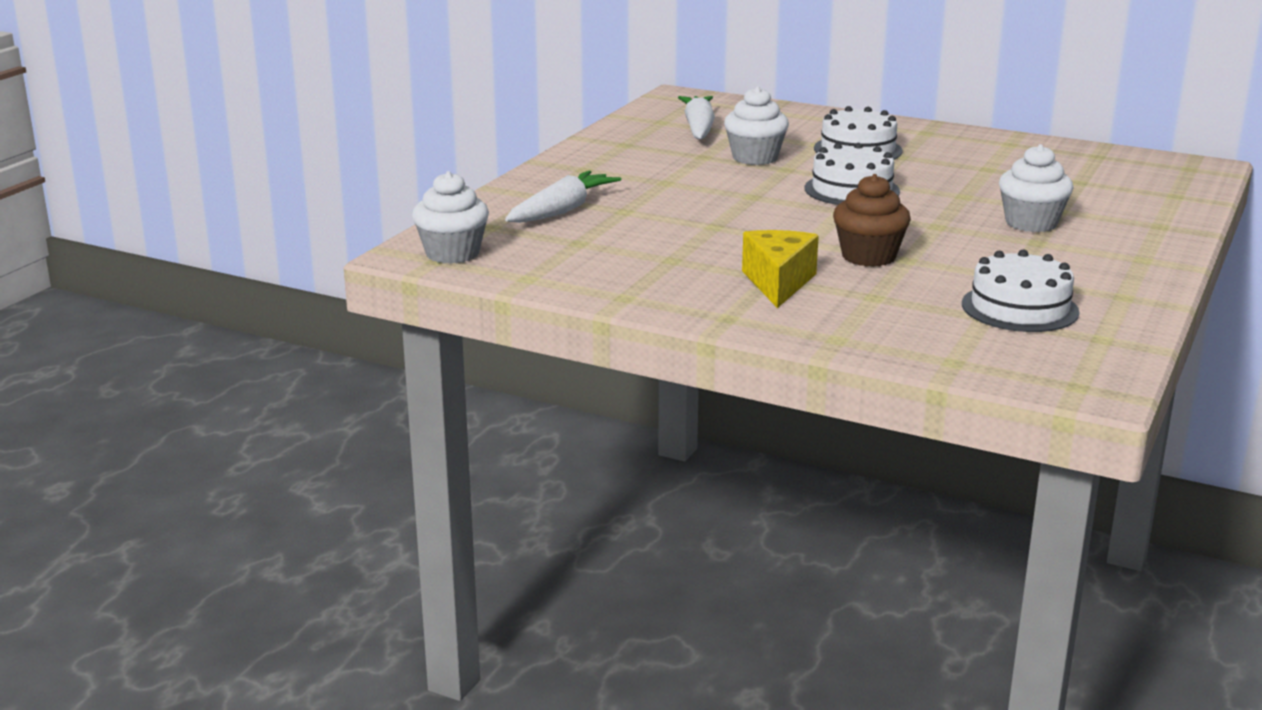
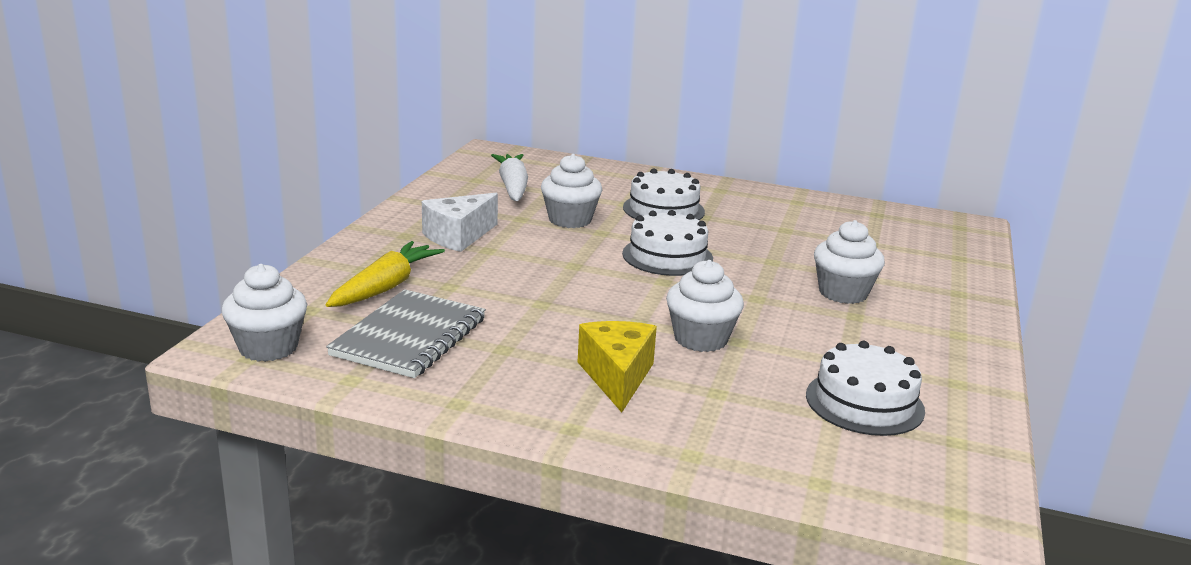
camera: 10 degrees left, 0 degrees up
white carrot [505,171,622,223] -> yellow carrot [326,241,445,307]
brown cupcake [833,174,911,267] -> white cupcake [666,260,744,352]
none -> grey notebook [326,289,486,378]
none -> white cheese [422,193,498,252]

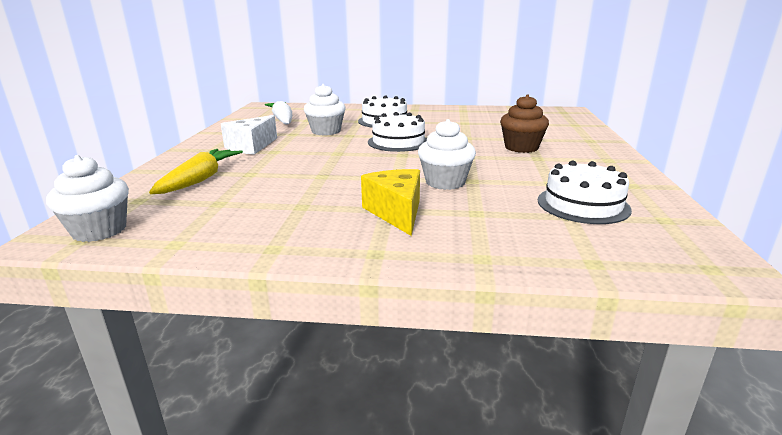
camera: 10 degrees left, 0 degrees up
grey notebook [326,289,486,378] -> none
white cupcake [814,220,885,304] -> brown cupcake [500,94,549,153]

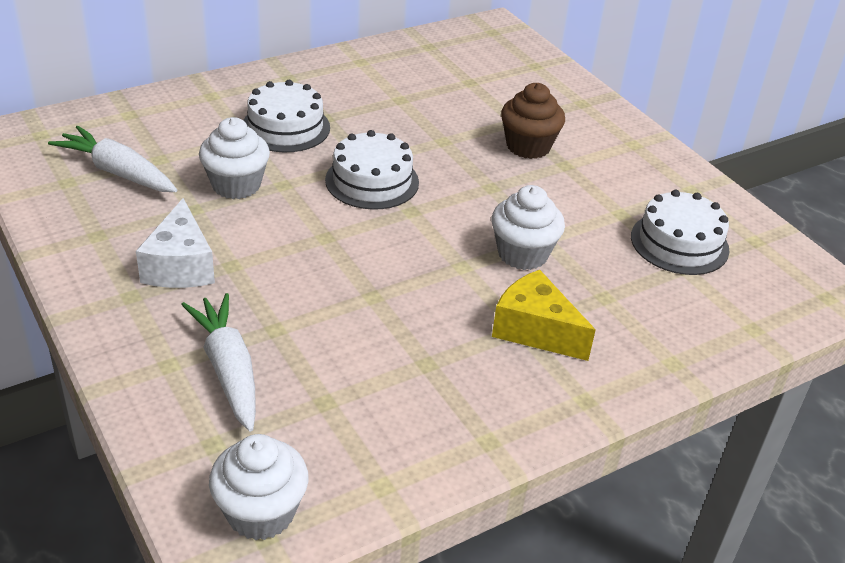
camera: 40 degrees left, 15 degrees up
yellow carrot [149,149,243,194] -> white carrot [181,293,256,432]

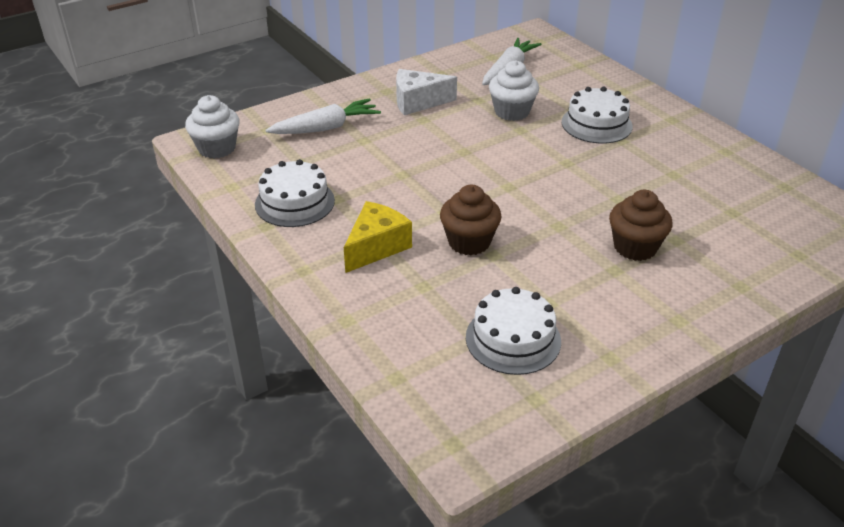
camera: 90 degrees right, 0 degrees up
white cake [325,130,419,210] -> white cake moved to [255,159,335,227]
white cupcake [491,185,565,270] -> brown cupcake [440,185,502,255]

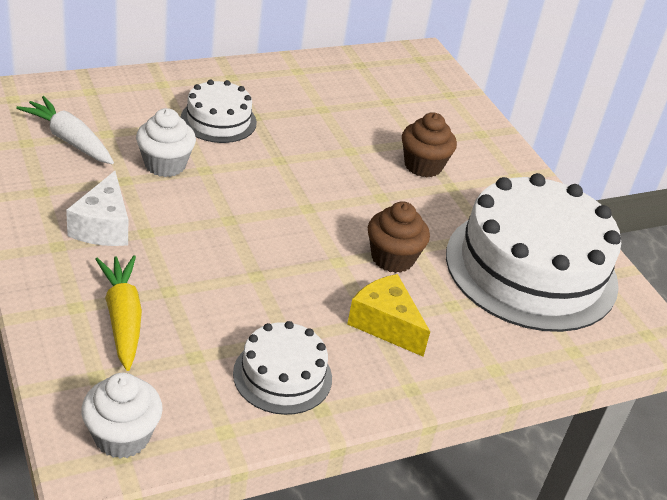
camera: 85 degrees left, 0 degrees up
white carrot [265,98,381,134] -> yellow carrot [95,255,142,371]
white cake [466,287,561,375] -> white cake [446,173,621,332], size x2.05

